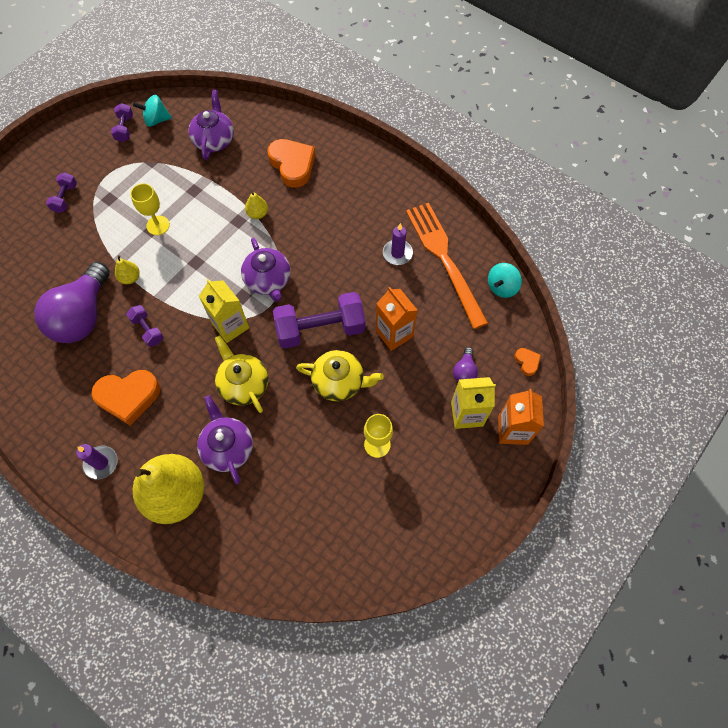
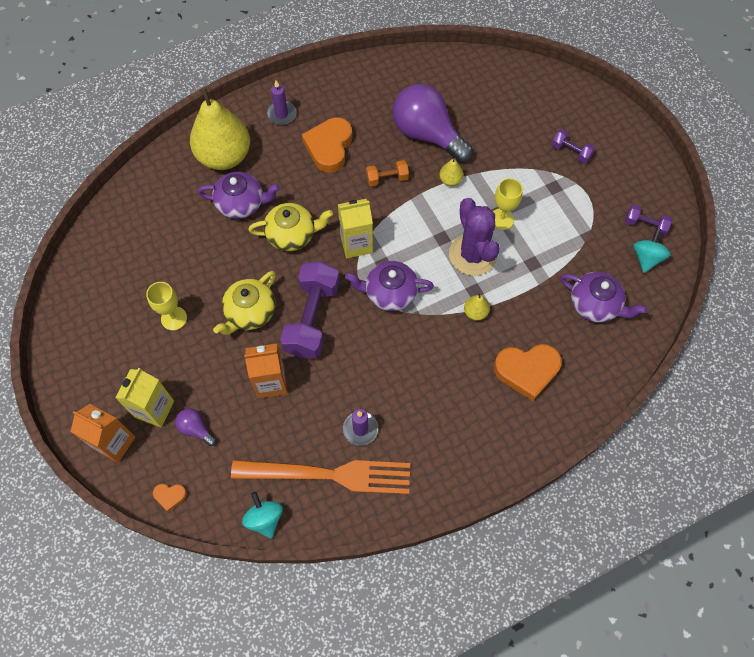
camera: 115 degrees right, 0 degrees up
purple dumbbell [126,305,164,347] -> orange dumbbell [366,160,409,186]
none -> purple cactus [449,198,500,276]

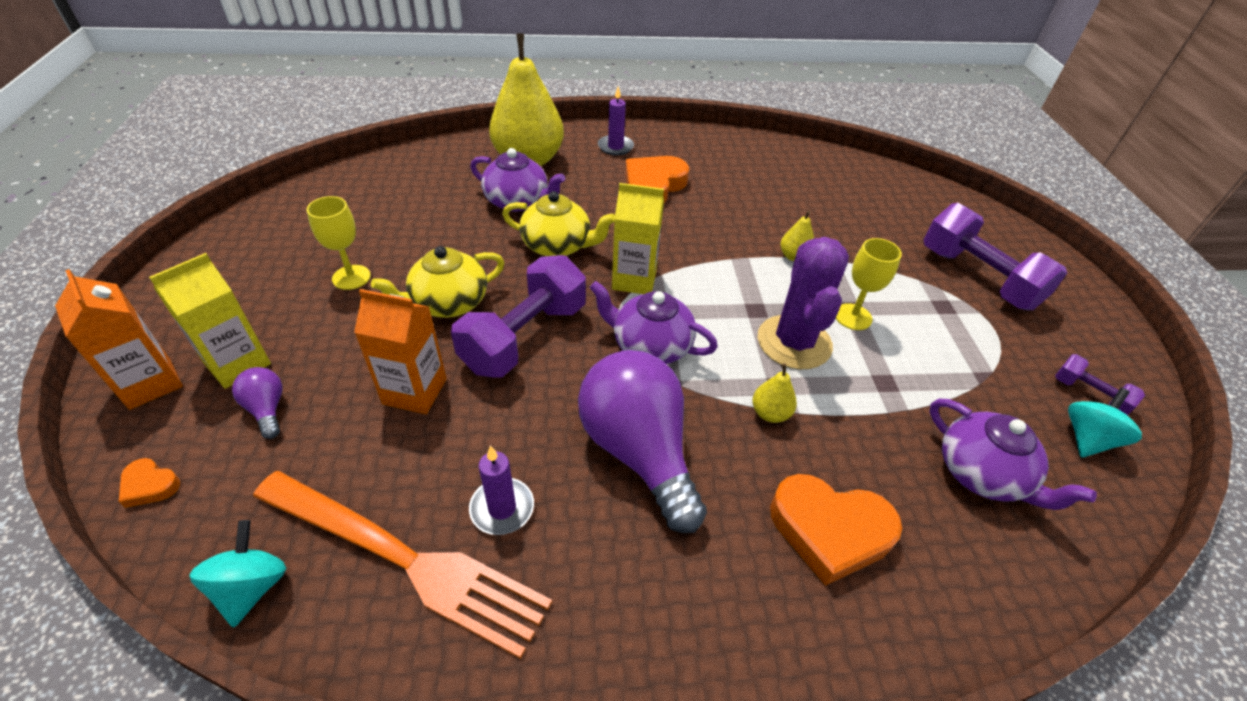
camera: 20 degrees right, 20 degrees down
orange dumbbell [366,160,409,186] -> none
purple light bulb [393,84,473,163] -> purple light bulb moved to [578,350,707,533]
purple dumbbell [551,129,595,164] -> purple dumbbell [924,203,1067,310], size x2.05

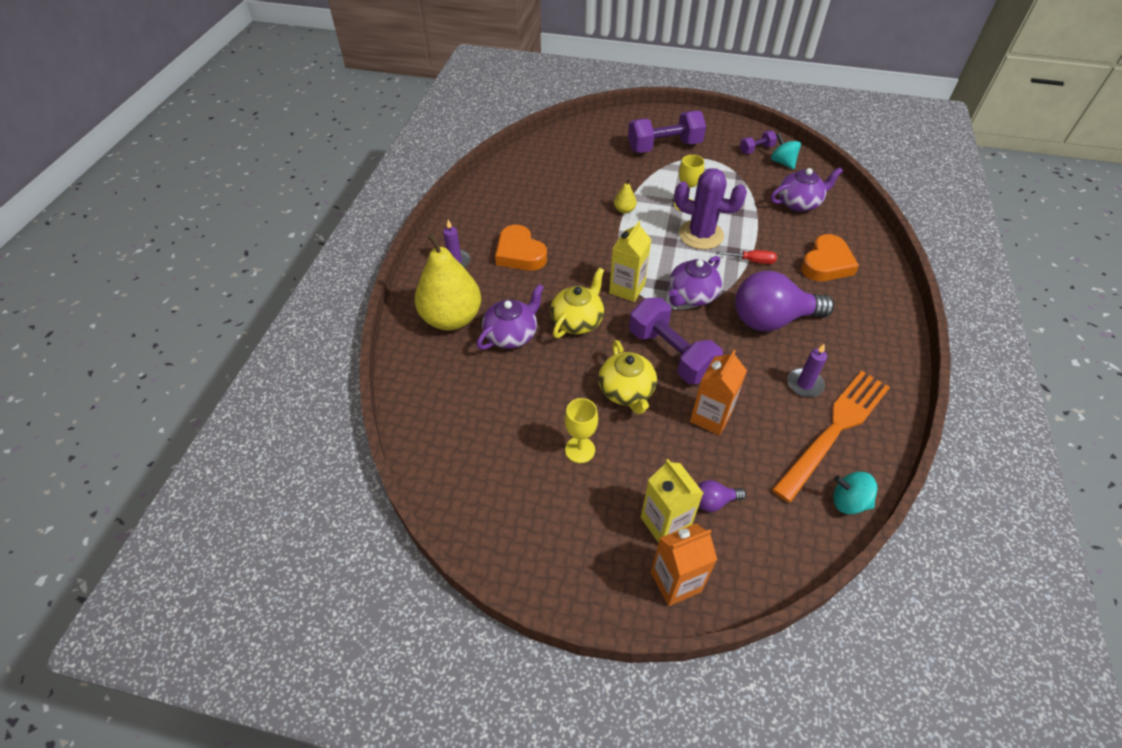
camera: 70 degrees left, 5 degrees up
orange heart [119,458,180,508] -> none
yellow pear [752,363,797,423] -> red screwdriver [716,250,777,264]

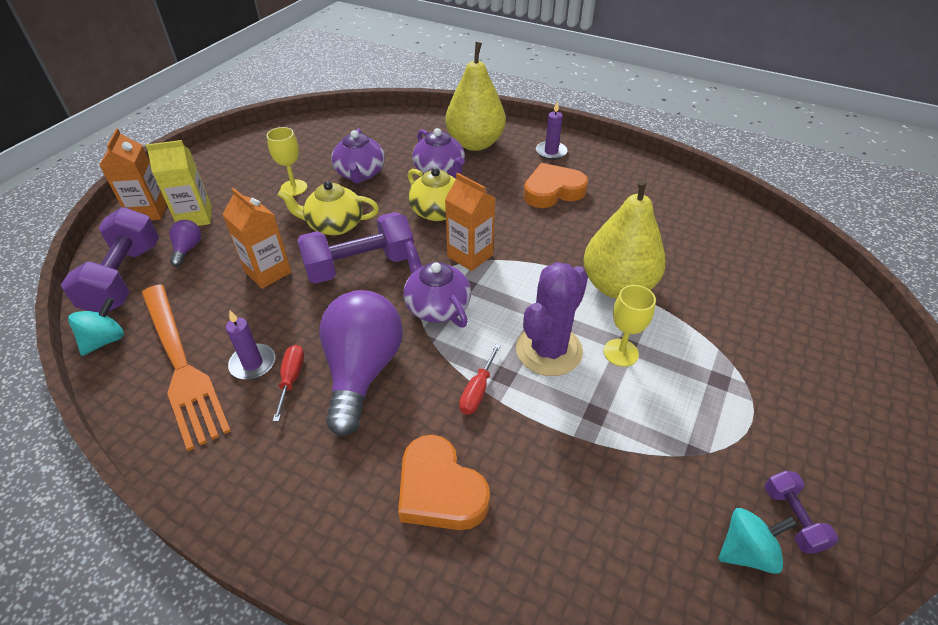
camera: 105 degrees right, 5 degrees down
yellow carton [609,221,652,302] -> orange carton [445,173,495,271]
yellow pear [614,179,637,214] -> yellow pear [583,178,666,299], size x2.48
purple dumbbell [628,111,706,153] -> purple dumbbell moved to [61,207,159,313]
purple teapot [771,167,843,212] -> purple teapot moved to [331,129,385,183]
none -> red screwdriver [273,345,304,421]

